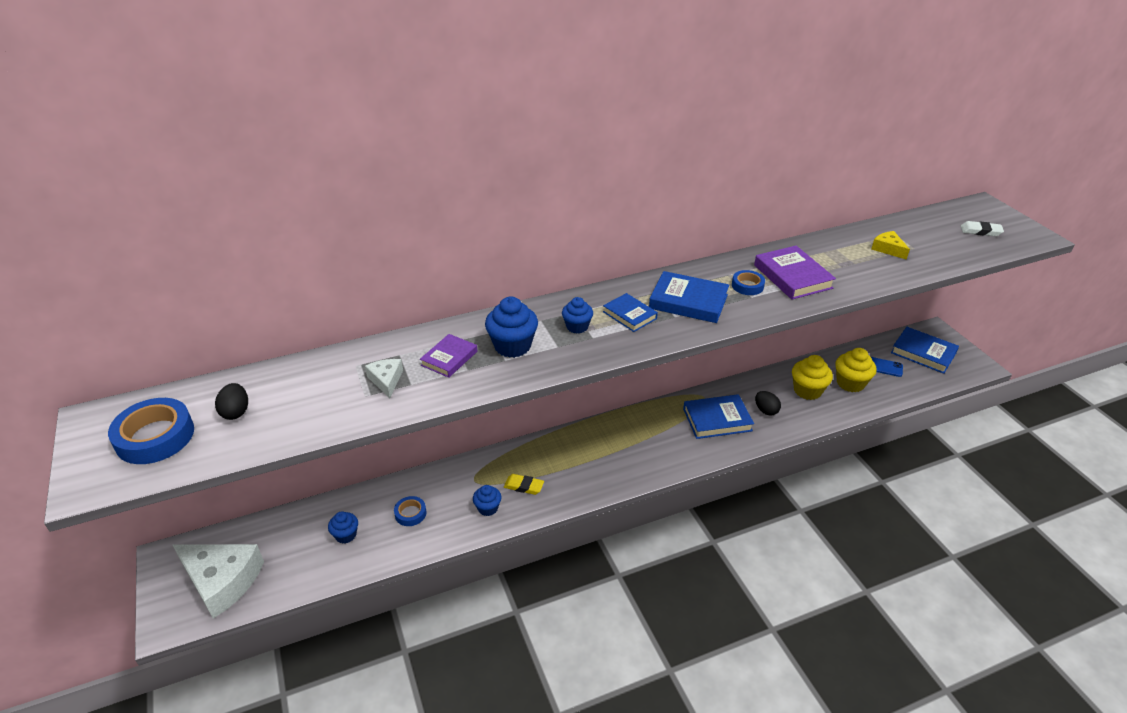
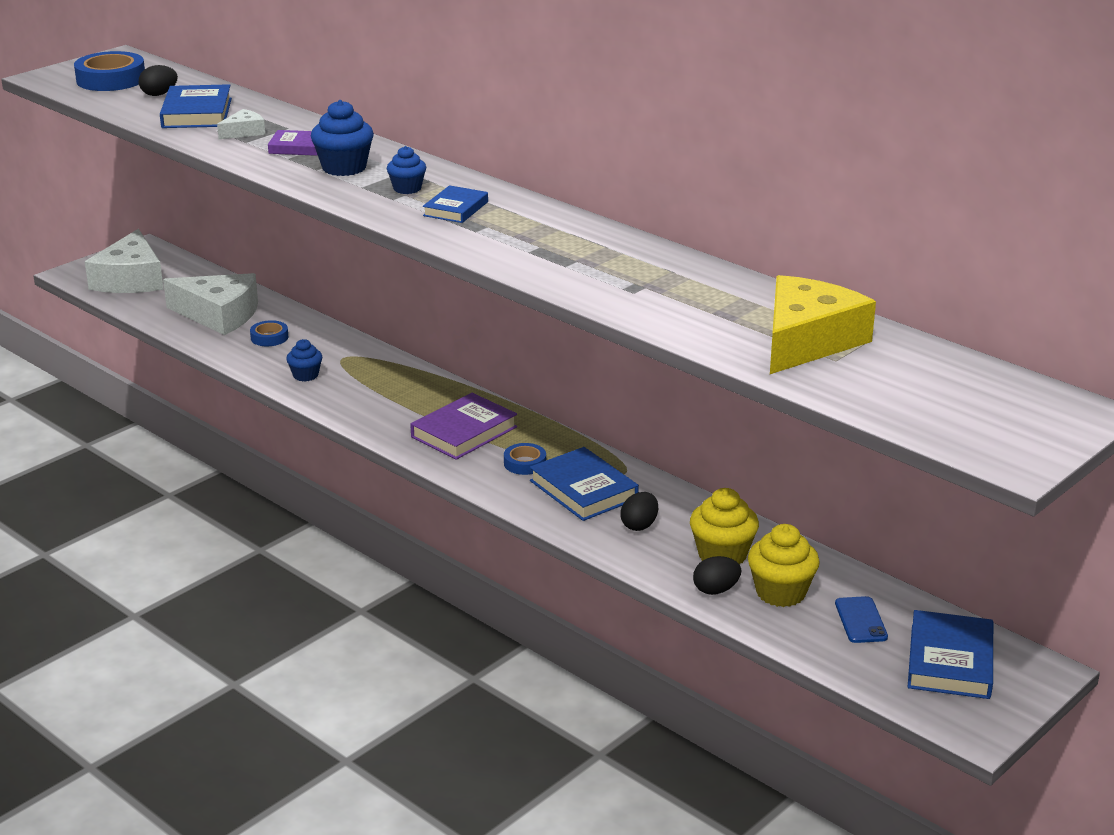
camera: 65 degrees right, 10 degrees down
blue cupcake [328,512,358,544] -> white cheese [163,273,258,335]
yellow eraser [504,474,544,495] -> none
blue book [649,271,729,323] -> blue book moved to [160,84,232,128]
blue tape [732,270,765,295] -> blue tape moved to [504,443,546,475]
purple book [754,246,836,300] -> purple book moved to [410,393,517,460]
yellow cheese [871,231,910,260] -> yellow cheese [770,275,876,374], size x2.16
white eraser [961,221,1004,236] -> none
none -> black egg [693,556,741,595]

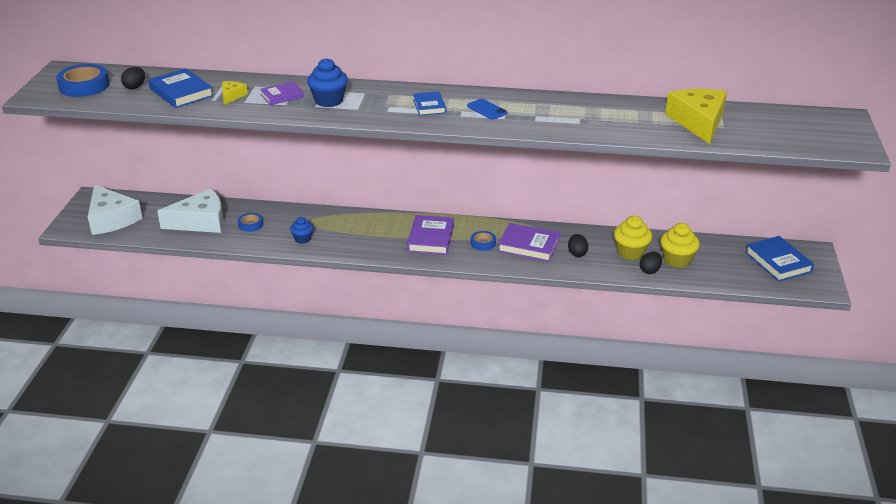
camera: 35 degrees left, 5 degrees up
white cheese [217,109,265,139] -> yellow cheese [222,81,248,105]
blue cupcake [387,146,426,194] -> none
blue book [530,447,639,521] -> purple book [498,223,560,262]
blue phone [835,596,888,643] -> blue phone moved to [467,99,507,120]

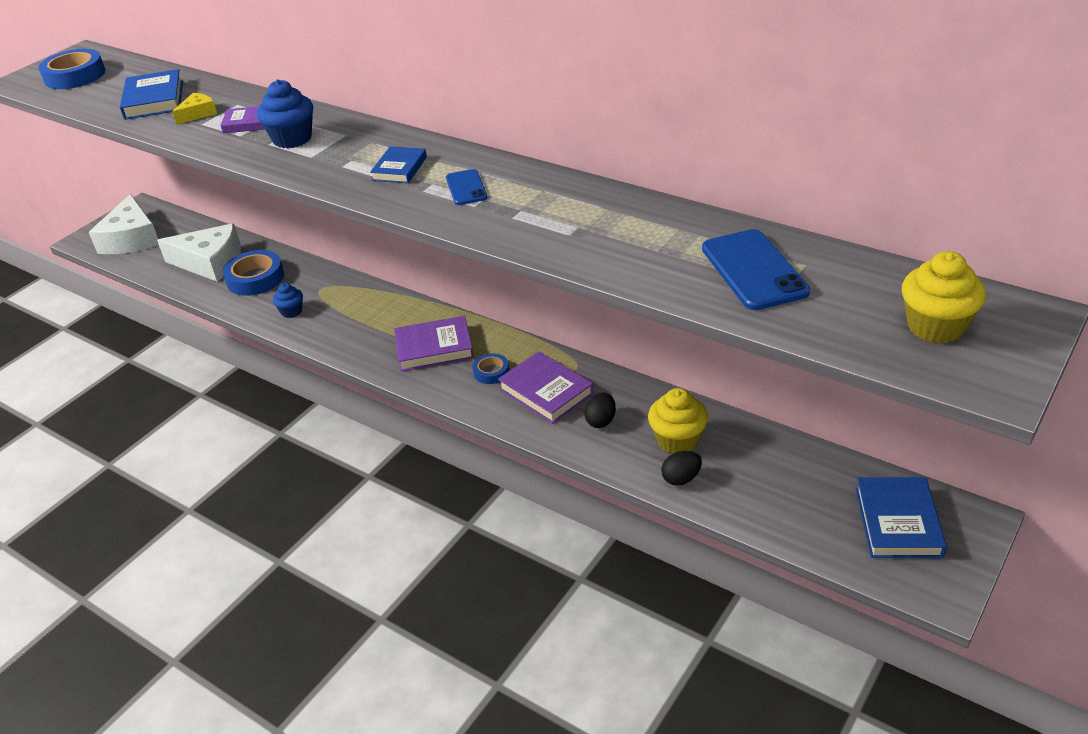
camera: 30 degrees right, 5 degrees up
black egg [121,67,145,89] -> none
blue tape [238,213,263,232] -> blue tape [223,250,284,296], size x1.83
purple book [407,215,454,255] -> purple book turned 45 degrees clockwise [394,316,474,372]
yellow cupcake [660,223,700,268] -> yellow cupcake moved to [902,251,986,344]
yellow cheese [665,89,727,144] -> blue phone [702,229,810,310]

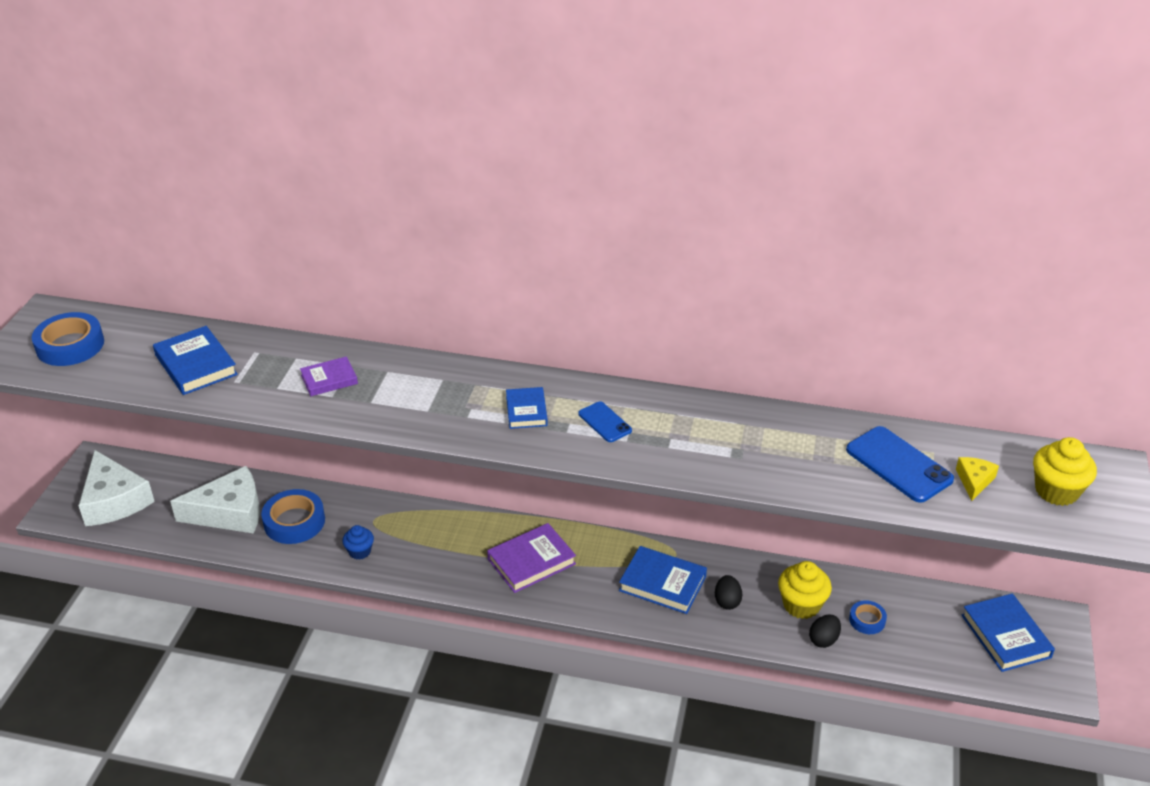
camera: 25 degrees left, 0 degrees up
yellow cheese [172,93,217,125] -> yellow cheese moved to [956,457,999,501]
blue cupcake [257,79,313,148] -> none
blue tape [473,353,509,384] -> blue tape moved to [849,600,887,634]
purple book [498,351,594,424] -> blue book [619,546,707,614]

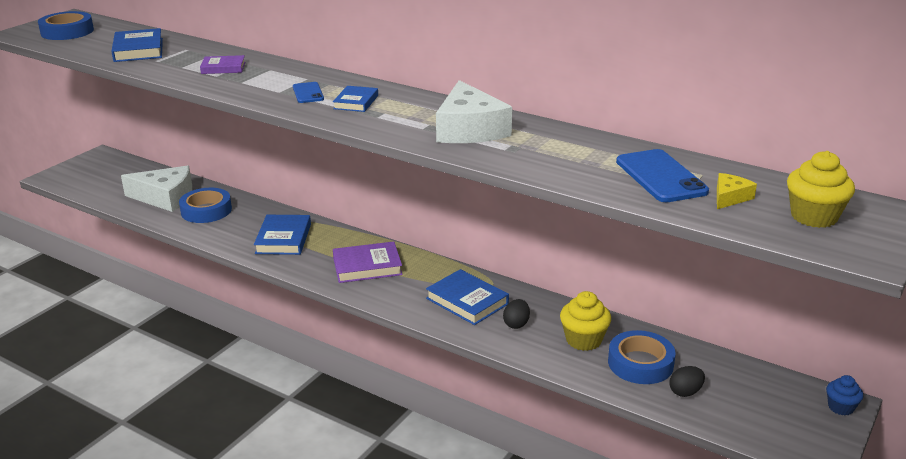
camera: 20 degrees right, 10 degrees down
white cheese [79,450,155,526] -> white cheese moved to [436,80,512,143]
blue cupcake [342,525,374,560] -> blue cupcake moved to [826,375,863,416]
blue phone [578,401,632,442] -> blue phone moved to [293,82,324,103]
black egg [809,615,841,648] -> black egg moved to [669,366,705,397]
blue tape [849,600,887,634] -> blue tape [608,330,676,384], size x1.83
blue book [961,593,1055,672] -> blue book moved to [254,215,311,255]

